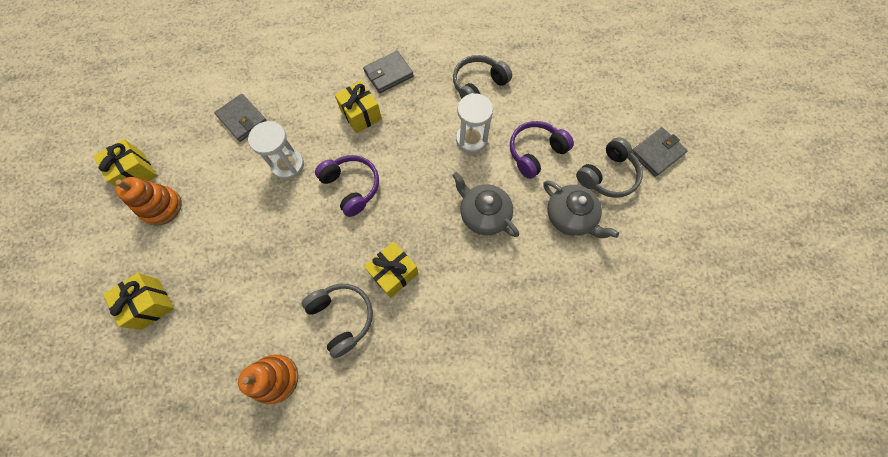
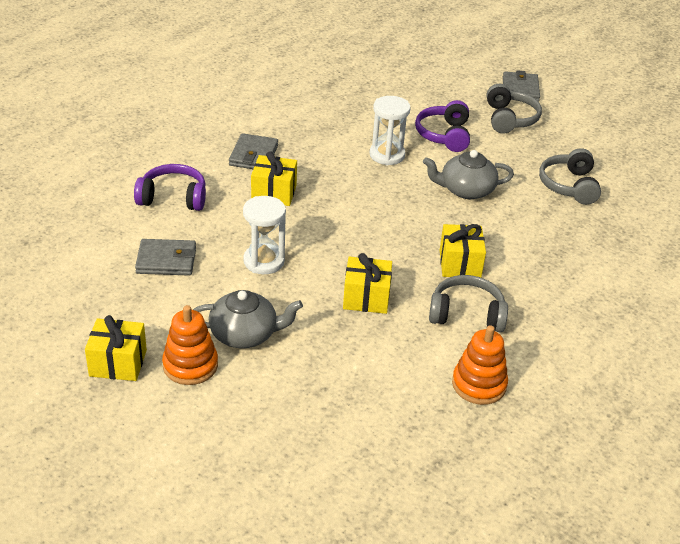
camera: 50 degrees left, 30 degrees down
yellow gift [103,273,174,330] -> yellow gift moved to [343,253,392,314]
purple headphones [315,155,379,217] -> purple headphones moved to [134,164,206,211]
grey headphones [453,55,512,99] -> grey headphones moved to [539,148,601,205]
grey teapot [543,180,619,238] -> grey teapot moved to [193,290,303,348]

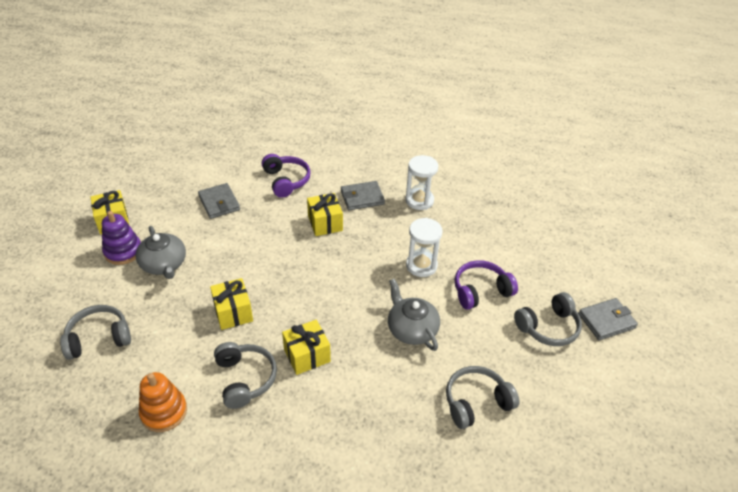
camera: 65 degrees right, 5 degrees up
orange stacking toy [162,305,218,385] -> purple stacking toy [102,211,141,265]
white hourglass [243,196,286,274] -> white hourglass moved to [406,155,438,210]
none -> grey headphones [60,305,131,360]

